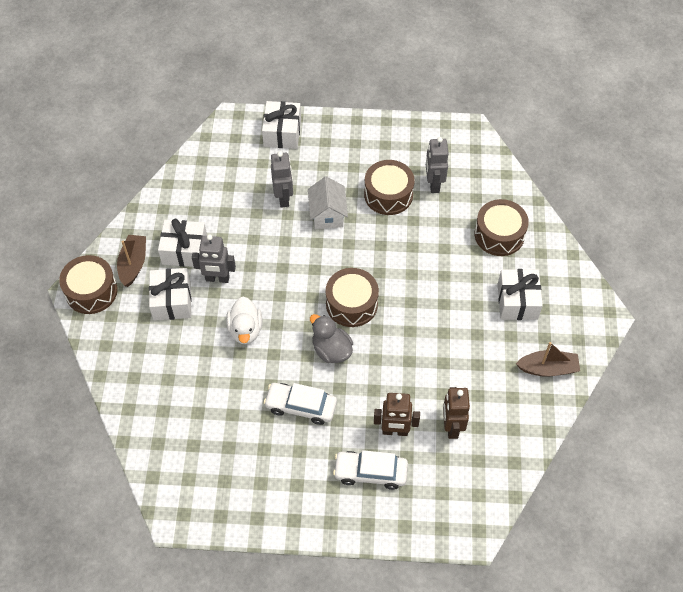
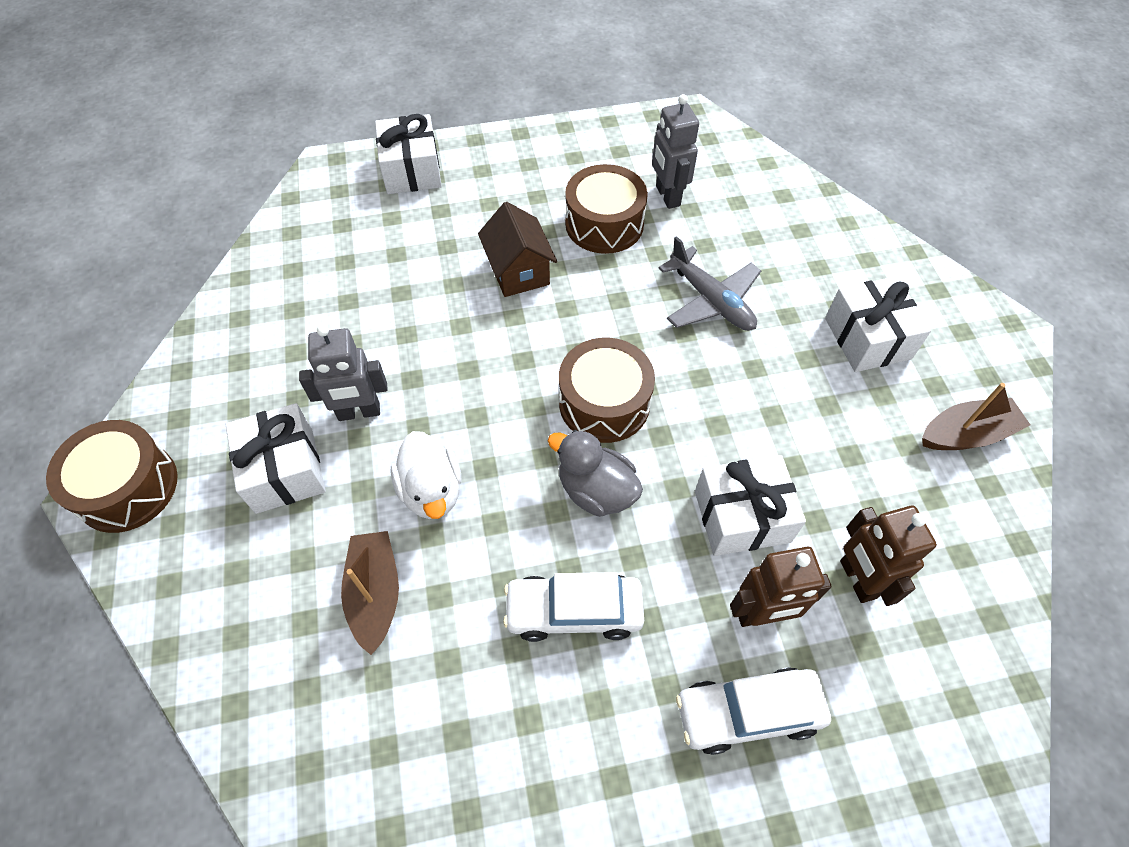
camera: 15 degrees left, 0 degrees up
brown boat [117,235,146,287] -> brown boat moved to [341,531,399,655]
white gift [158,219,207,267] -> white gift moved to [695,455,806,556]
grey robot [271,152,293,208] -> none
white house [308,176,348,229] -> brown house [478,202,557,297]
brown drum [475,199,529,256] -> none
none -> grey plane [658,236,761,331]

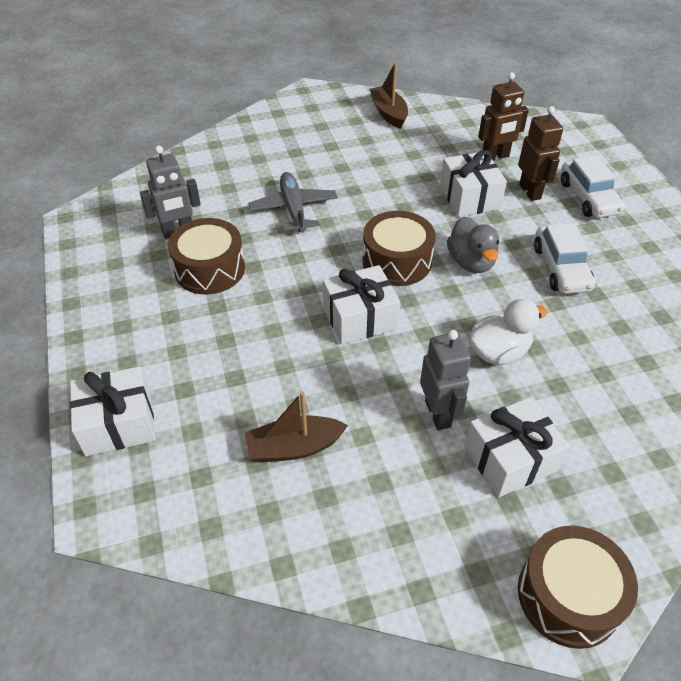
camera: 95 degrees left, 10 degrees down
brown boat [341,531,399,655] -> brown boat moved to [245,391,348,463]
brown house [478,202,557,297] -> none
grey duck [548,430,643,517] -> grey duck turned 45 degrees counterclockwise [447,216,499,273]
grey plane [658,236,761,331] -> grey plane turned 60 degrees counterclockwise [248,172,338,233]
white gift [825,276,931,372] -> white gift moved to [323,265,400,345]

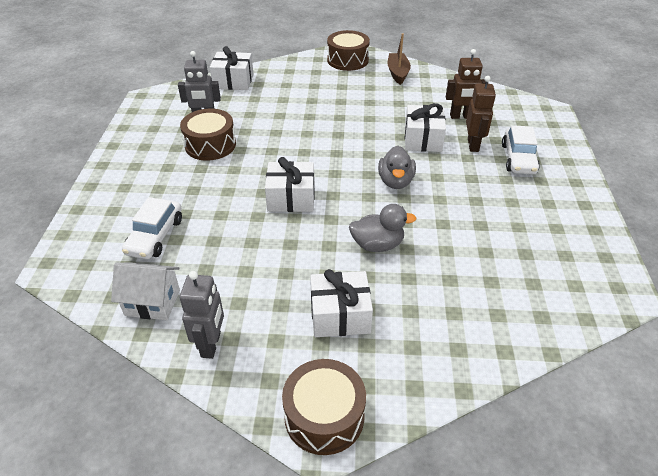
camera: 20 degrees right, 5 degrees down
white gift [70,366,156,456] -> white gift moved to [210,46,254,90]
brown boat [245,391,348,463] -> none
grey plane [248,172,338,233] -> none
brown drum [363,211,436,286] -> brown drum moved to [327,30,370,71]
grey robot [420,330,471,430] -> grey robot moved to [180,271,224,359]
white duck [469,299,548,365] -> grey duck [349,204,416,252]
white car [534,223,595,294] -> white car moved to [122,197,182,259]
none -> white house [111,263,180,320]

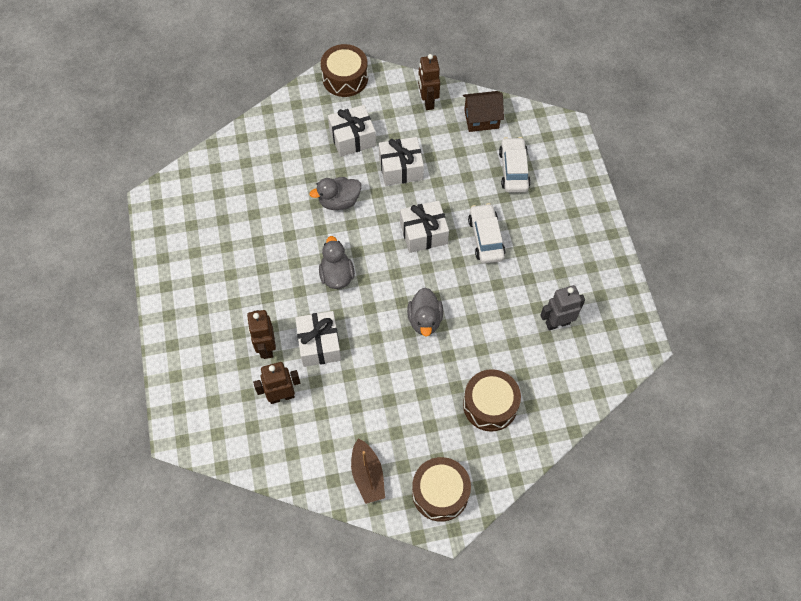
camera: 165 degrees right, 20 degrees up
white house [111,263,180,320] -> brown house [463,91,504,132]
brown drum [180,109,236,161] -> brown drum moved to [463,369,521,432]
grey robot [180,271,224,359] -> brown robot [418,54,440,110]
white gift [210,46,254,90] -> white gift moved to [379,137,424,186]
white car [502,125,540,174] -> white car moved to [468,203,506,264]
none -> grey duck [407,288,443,337]

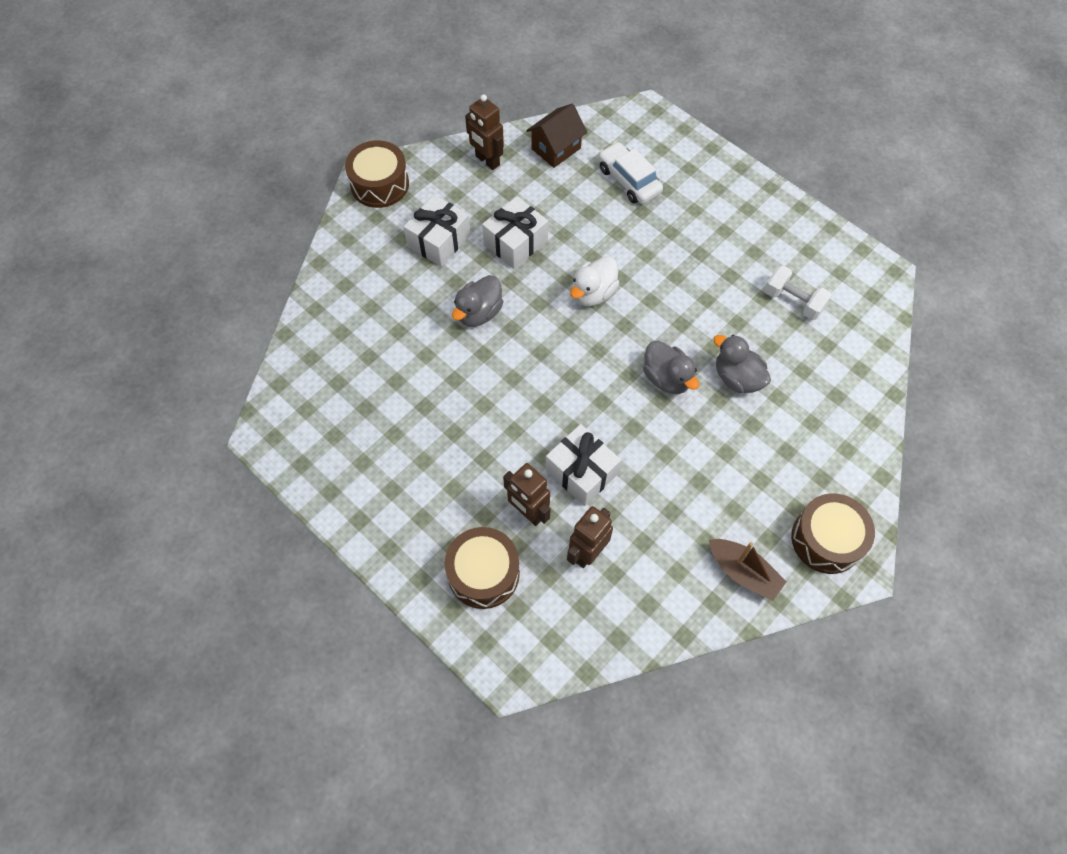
camera: 35 degrees left, 0 degrees up
grey duck [319,236,355,289] -> grey duck moved to [714,335,771,393]
white gift [400,201,449,253] -> white duck [570,256,619,306]
brown drum [463,369,521,432] -> brown drum moved to [445,527,520,609]
white car [468,203,506,264] -> none
grey robot [540,285,585,331] -> white dumbbell [764,265,832,320]

